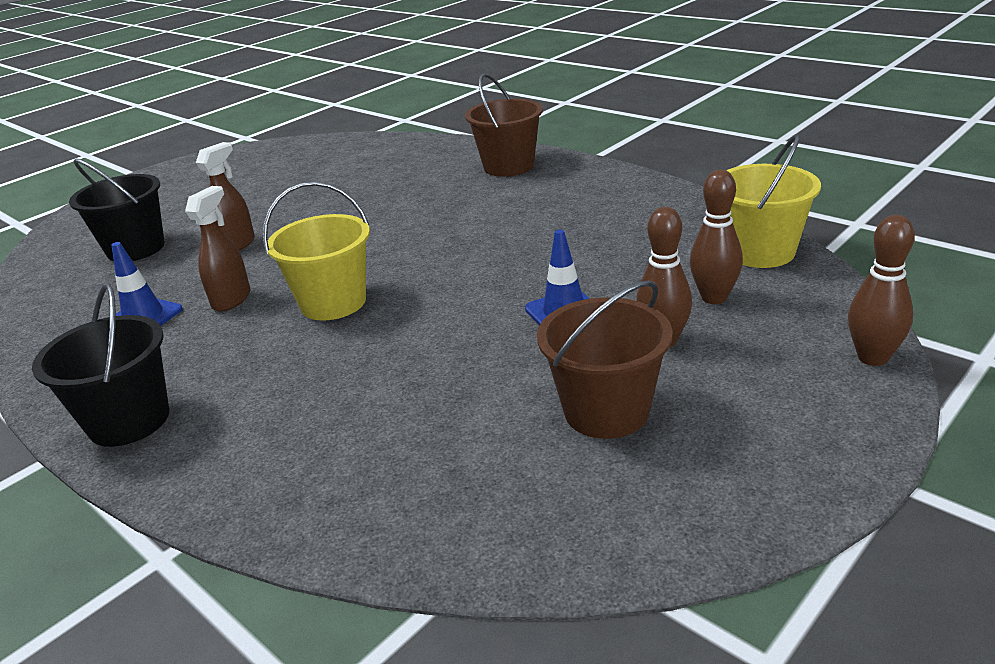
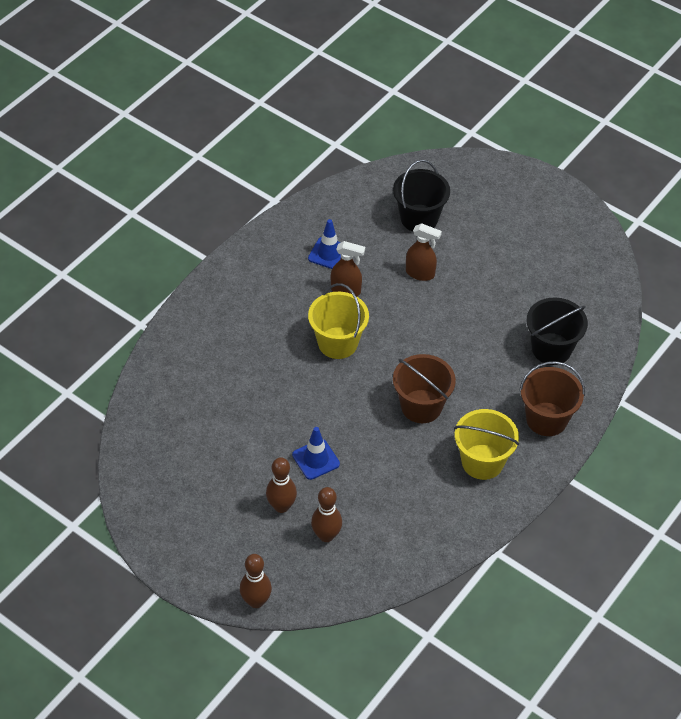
camera: 80 degrees right, 20 degrees up
black bucket [32,284,169,447] -> black bucket moved to [526,297,588,365]
brown bucket [537,280,672,439] -> brown bucket moved to [393,354,456,423]
yellow bucket [726,134,821,268] -> yellow bucket moved to [454,409,519,480]

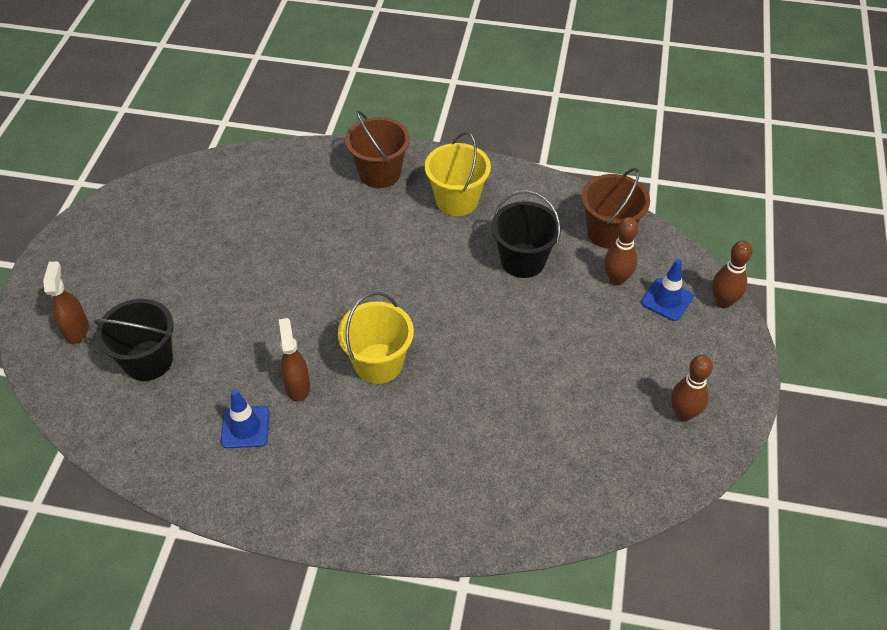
camera: 115 degrees left, 0 degrees up
brown bowling pin [266,457,297,513] -> brown bowling pin moved to [671,355,713,421]
blue traffic cone [292,427,340,480] -> blue traffic cone moved to [641,259,694,321]
brown bucket [393,354,456,423] -> brown bucket moved to [581,168,650,249]
brown spray bottle [406,223,442,281] -> brown spray bottle moved to [43,261,89,344]
black bucket [526,297,588,365] -> black bucket moved to [492,190,561,278]

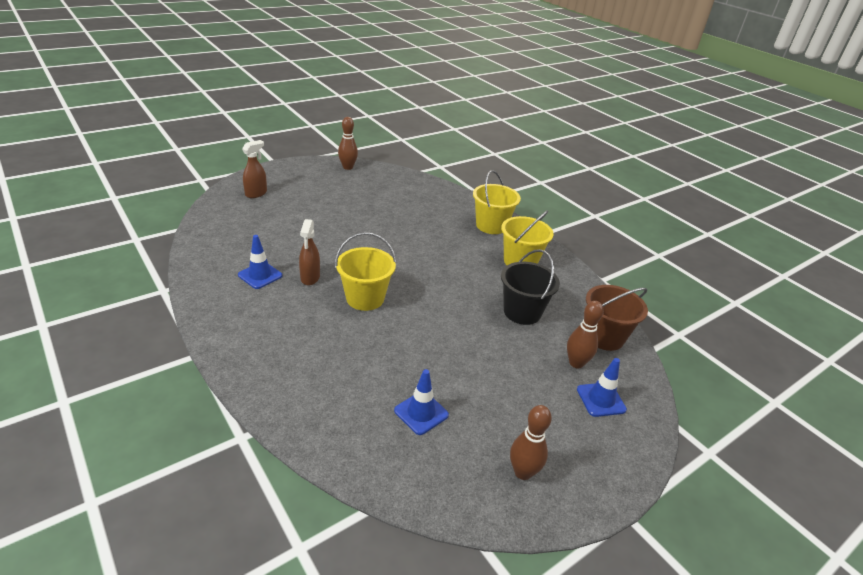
camera: 40 degrees right, 15 degrees down
black bucket [94,299,174,381] -> none
brown spray bottle [279,318,310,402] -> brown spray bottle turned 150 degrees clockwise [299,219,320,285]
brown bucket [345,110,410,188] -> yellow bucket [473,170,521,234]
brown bowling pin [712,240,753,308] -> brown bowling pin moved to [338,117,358,170]
none -> blue traffic cone [394,369,449,435]

